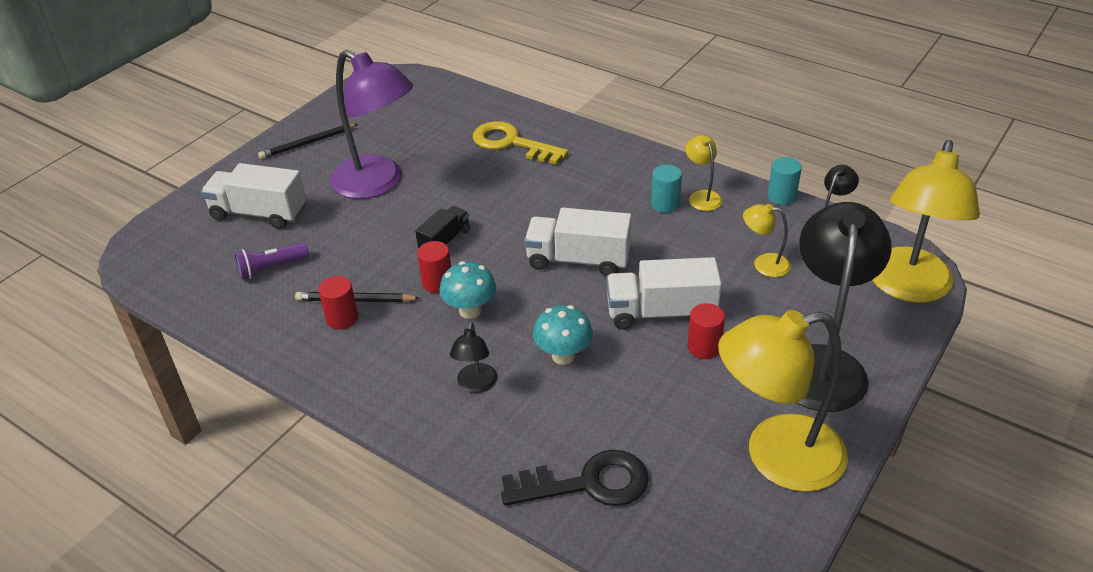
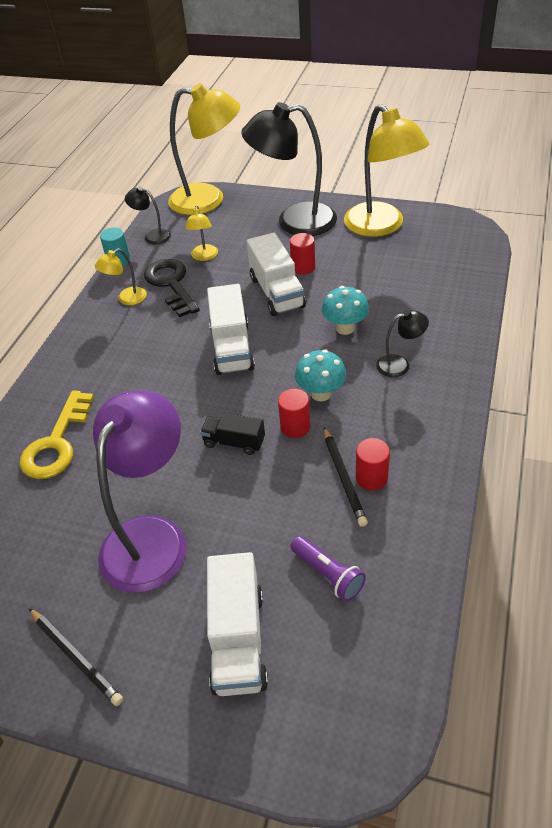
camera: 105 degrees left, 5 degrees up
black key [501,450,649,506] -> black key moved to [144,259,200,317]
turquoise cylinder [651,164,682,213] -> none

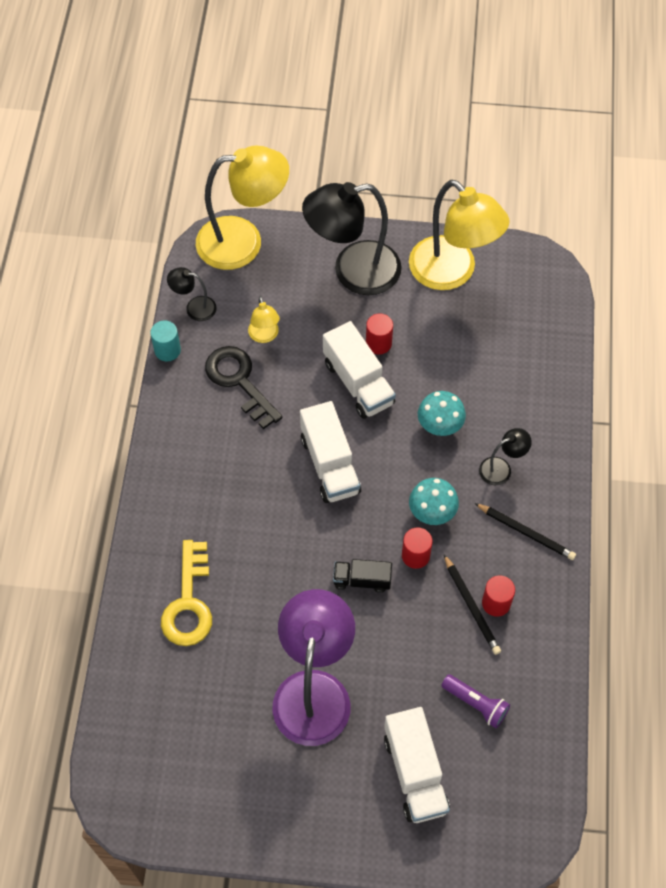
camera: 15 degrees left, 15 degrees up
black pencil [29,608,123,706] -> black pencil moved to [475,503,576,560]
yellow lamp [95,248,147,305] -> none

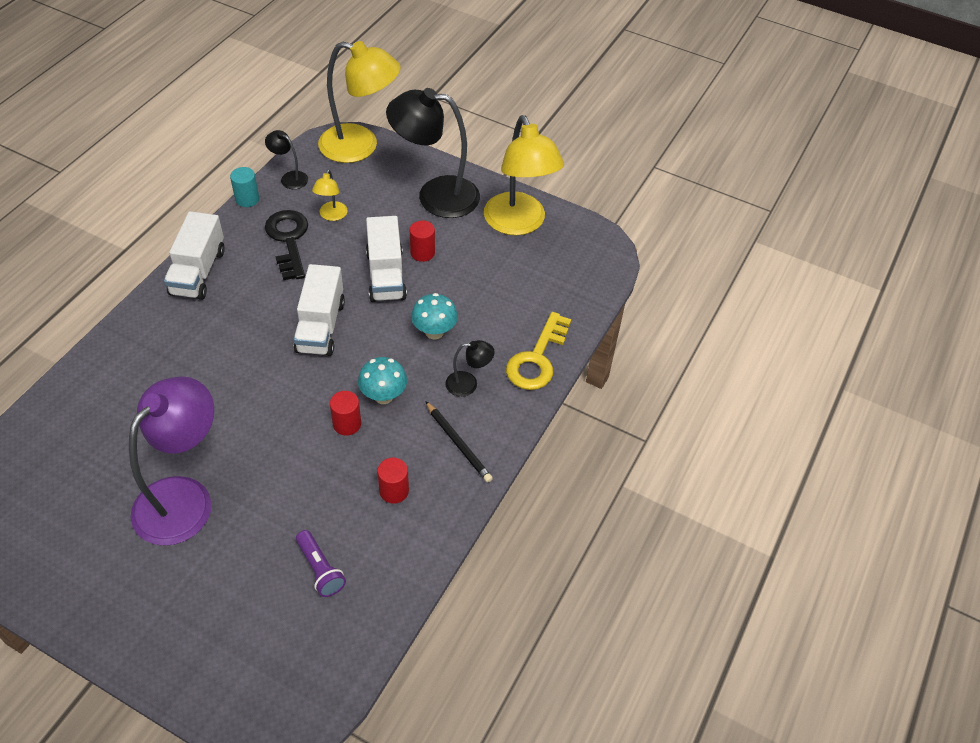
camera: 20 degrees right, 10 degrees down
yellow key [161,540,212,646] -> yellow key moved to [506,312,571,390]
black truck [333,559,392,593] -> none
white truck [384,707,450,823] -> white truck moved to [164,211,225,300]
black pencil [444,554,501,655] -> none

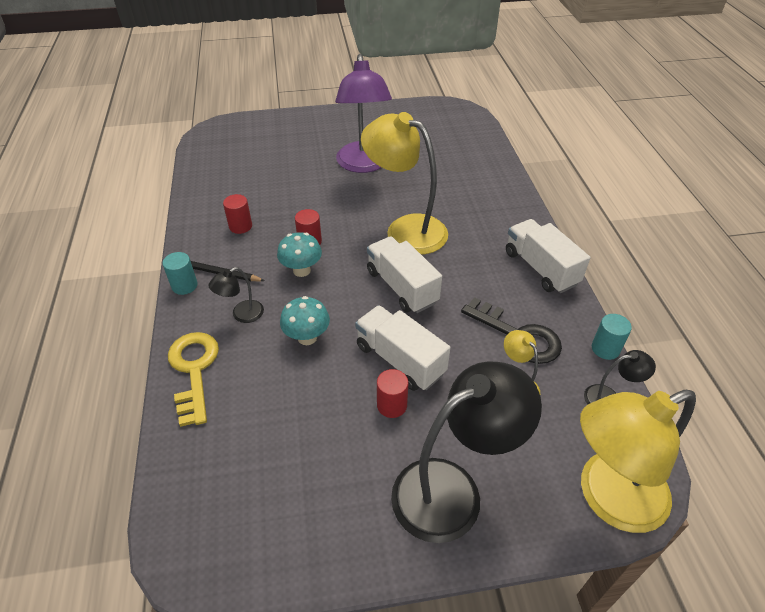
camera: 145 degrees right, 5 degrees down
purple flashlight [296,530,346,597] -> none
yellow lamp [484,115,564,236] -> yellow lamp moved to [361,112,448,255]
none -> turquoise cylinder [163,252,198,295]

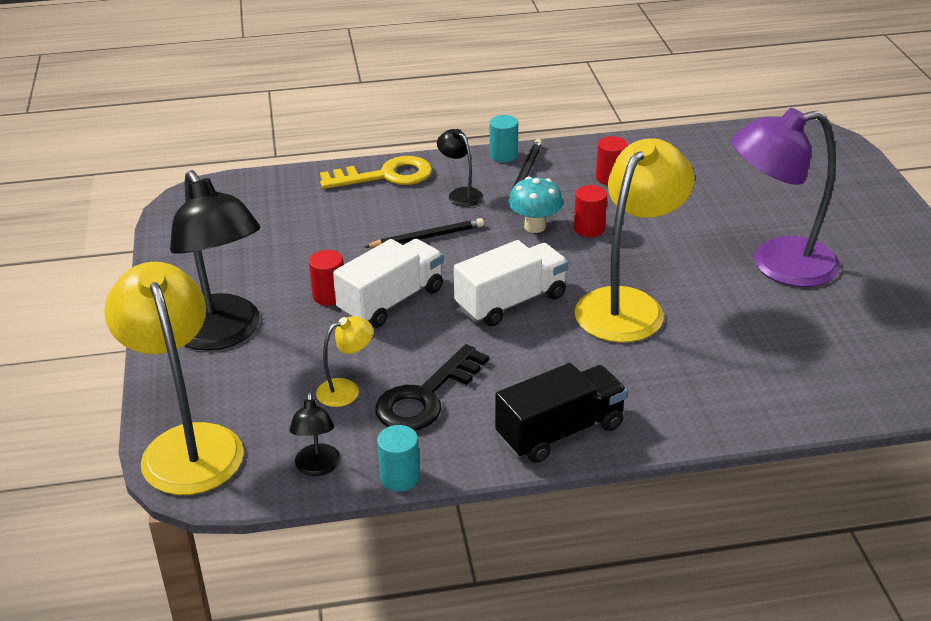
camera: 90 degrees right, 10 degrees down
turquoise mushroom [280,296,330,345] -> black pencil [364,218,484,248]
white truck [506,219,590,293] -> black truck [495,363,627,463]

